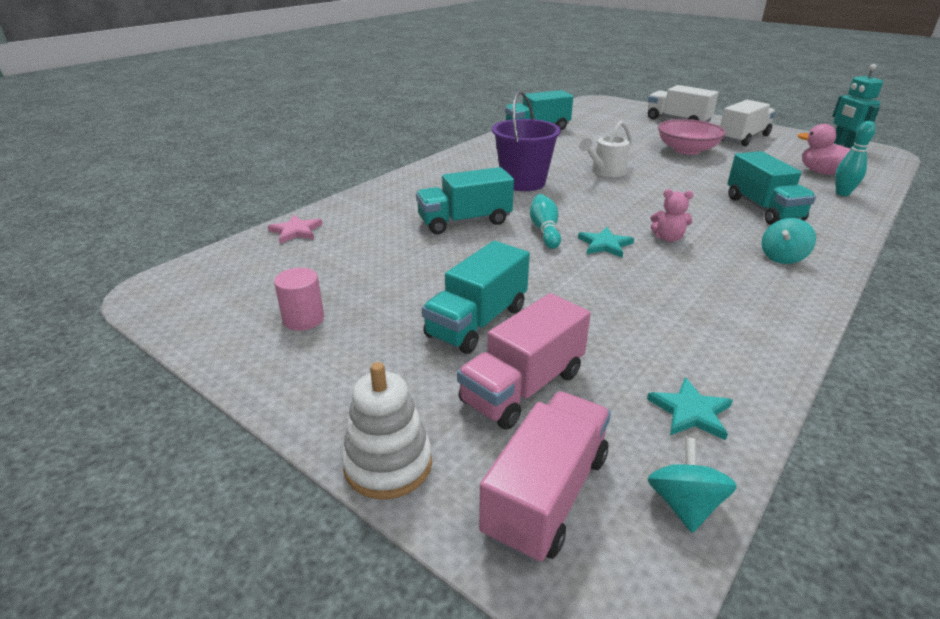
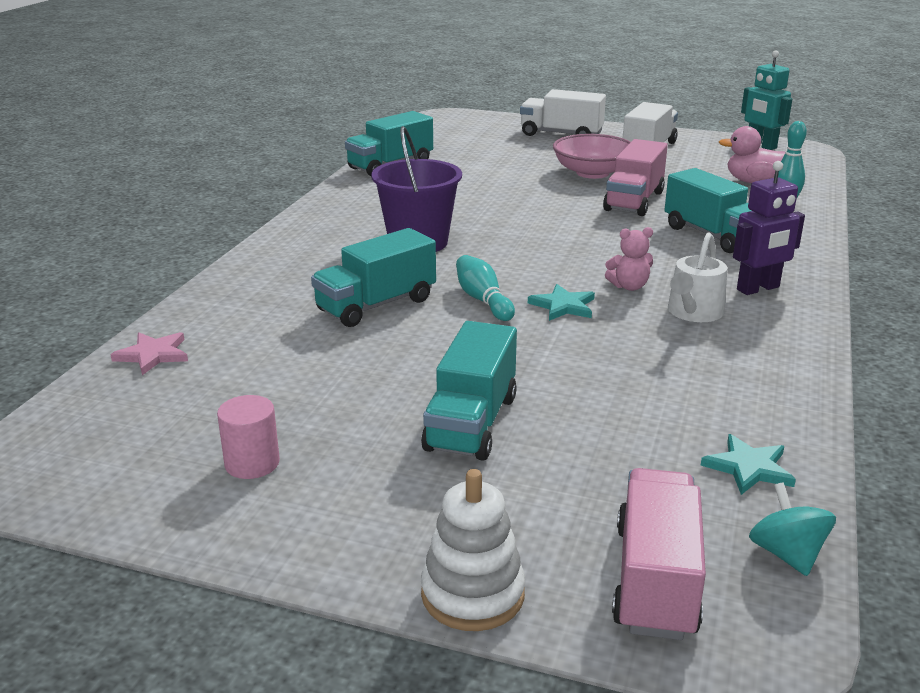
camera: 20 degrees left, 5 degrees down
pink truck [457,293,591,429] -> pink truck moved to [603,139,668,216]
white watering can [579,121,632,177] -> white watering can moved to [668,232,727,322]
turquoise spinning top [762,218,816,264] -> purple robot [733,161,805,295]

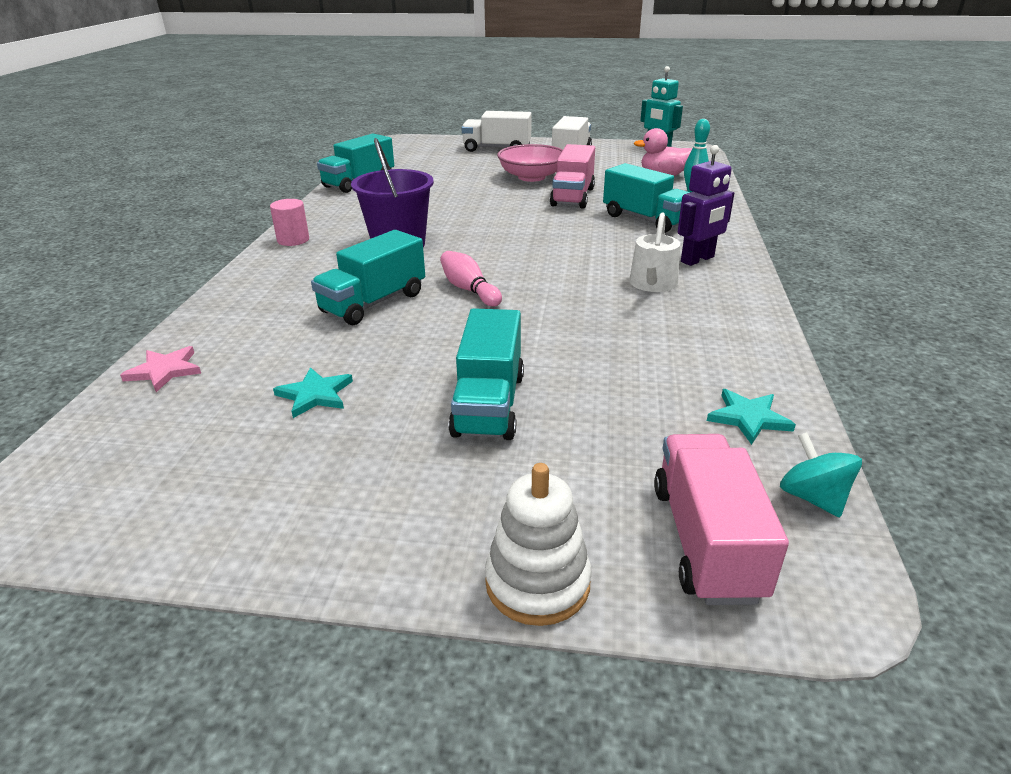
camera: 10 degrees left, 5 degrees up
pink cylinder [217,395,280,479] -> pink cylinder moved to [270,199,309,246]
turquoise bowling pin [456,255,515,321] -> pink bowling pin [440,251,502,307]
turquoise star [528,284,595,321] -> turquoise star moved to [273,367,353,418]
pink teddy bear [605,227,653,291] -> none

